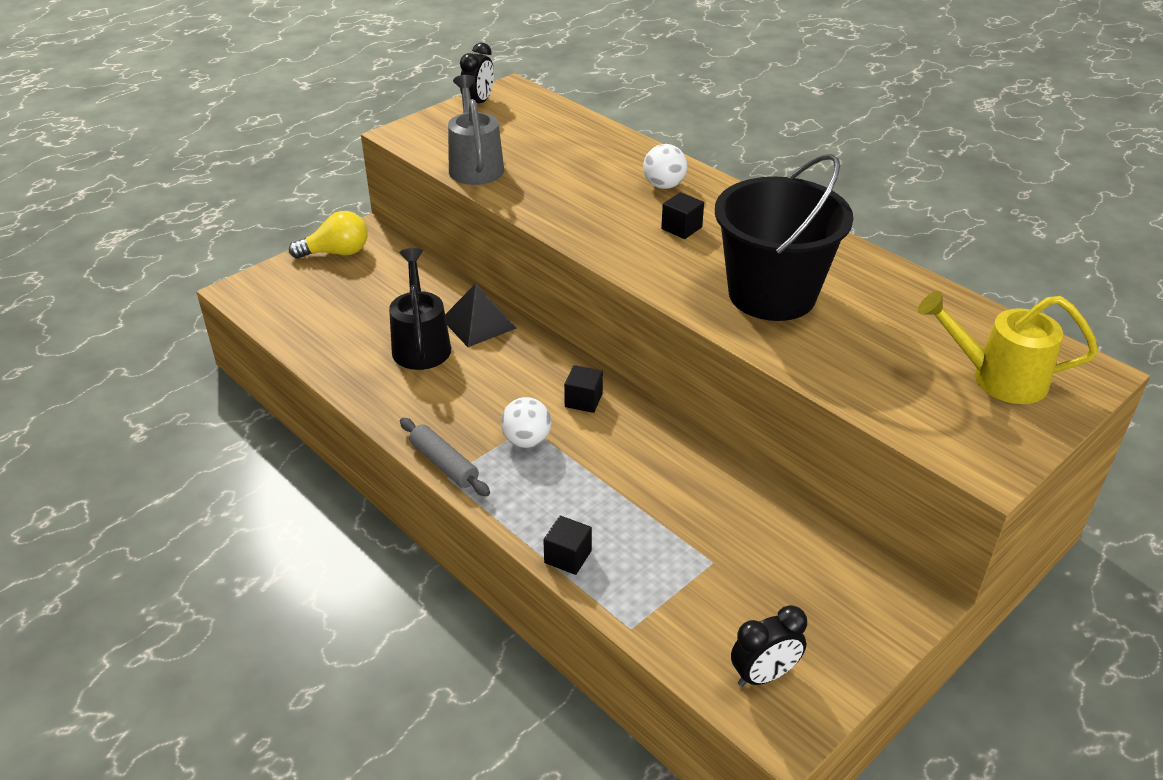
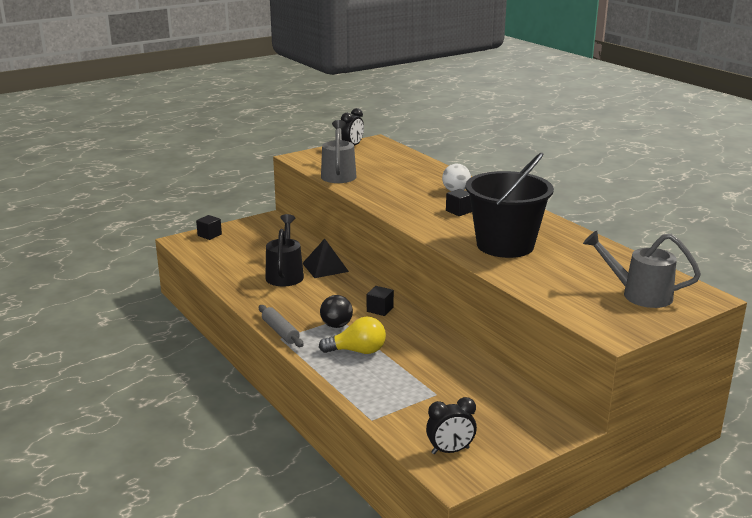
camera: 10 degrees right, 15 degrees down
yellow light bulb [289,211,368,259] -> yellow light bulb moved to [319,317,386,354]
white ball [501,397,551,448] -> black ball [320,295,353,328]
black cube [543,516,592,575] -> black cube moved to [196,215,222,240]
yellow watering can [918,291,1098,404] -> grey watering can [583,231,701,308]

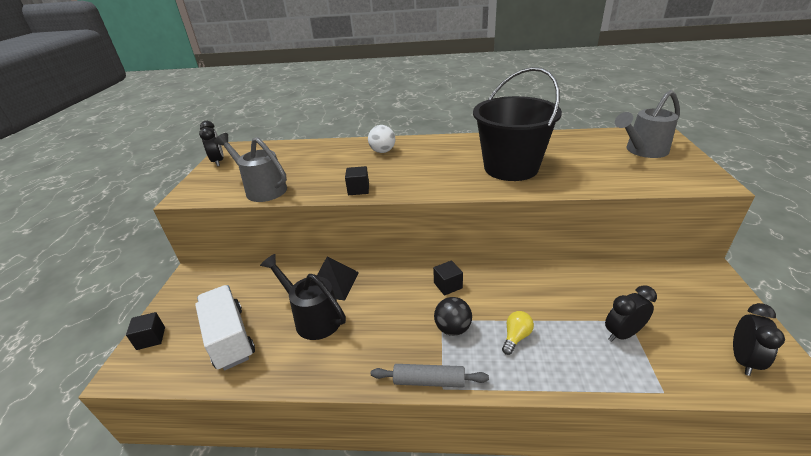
camera: 50 degrees left, 10 degrees up
yellow light bulb [319,317,386,354] -> yellow light bulb [502,311,534,355], size x0.63
black cube [446,189,472,216] -> black cube moved to [345,166,369,195]
none -> white truck [195,285,255,370]
none -> black clock [605,285,657,342]

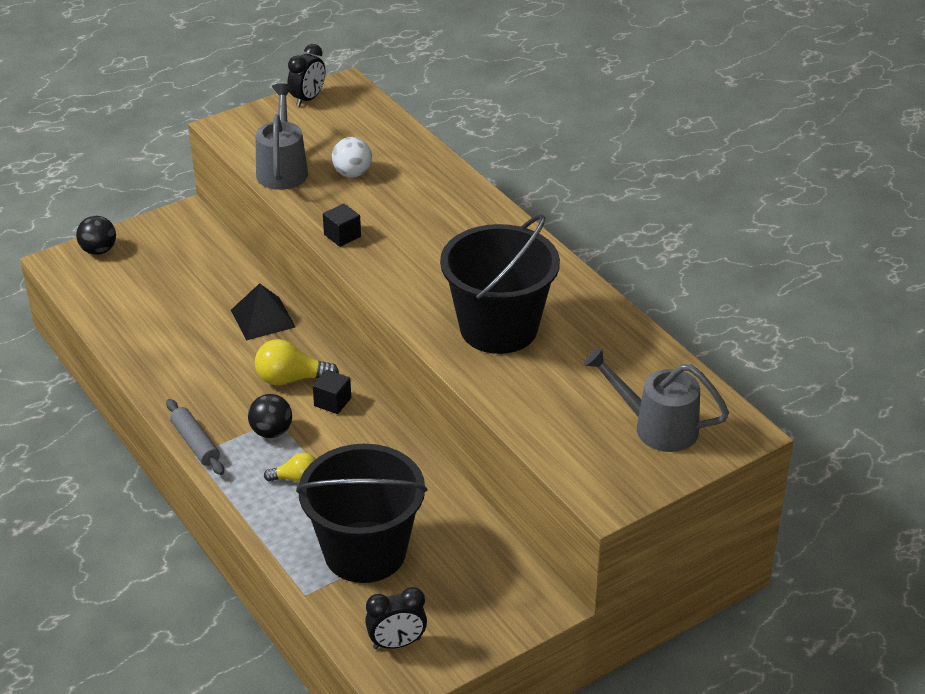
camera: 50 degrees right, 5 degrees up
black cube [126,312,165,350] -> black ball [76,216,116,255]
white truck [195,285,255,370] -> none
black watering can [260,254,346,340] -> none
white ball [368,125,395,153] -> white ball moved to [332,137,372,177]
black clock [605,285,657,342] -> black bucket [296,444,427,583]
none -> yellow light bulb [255,339,339,385]

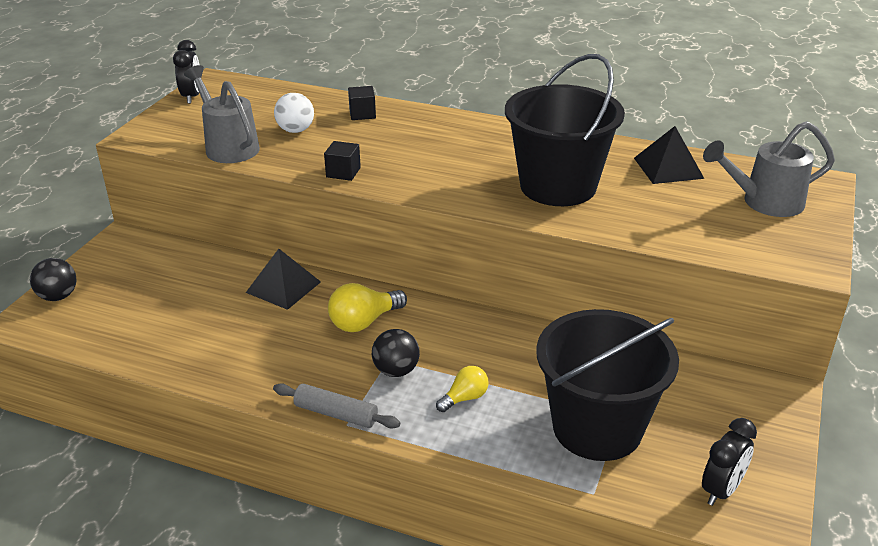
camera: 35 degrees left, 5 degrees down
black cube [313,370,351,414] -> black cube moved to [348,86,376,120]
none -> black pyramid [634,126,704,184]

